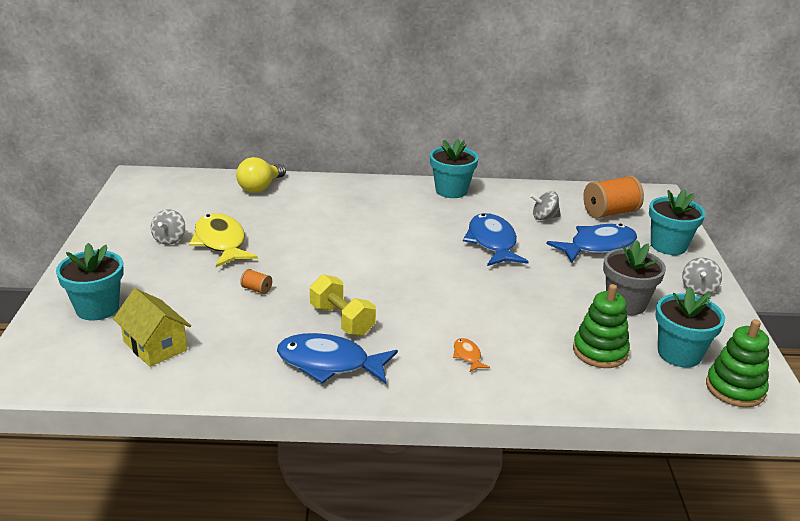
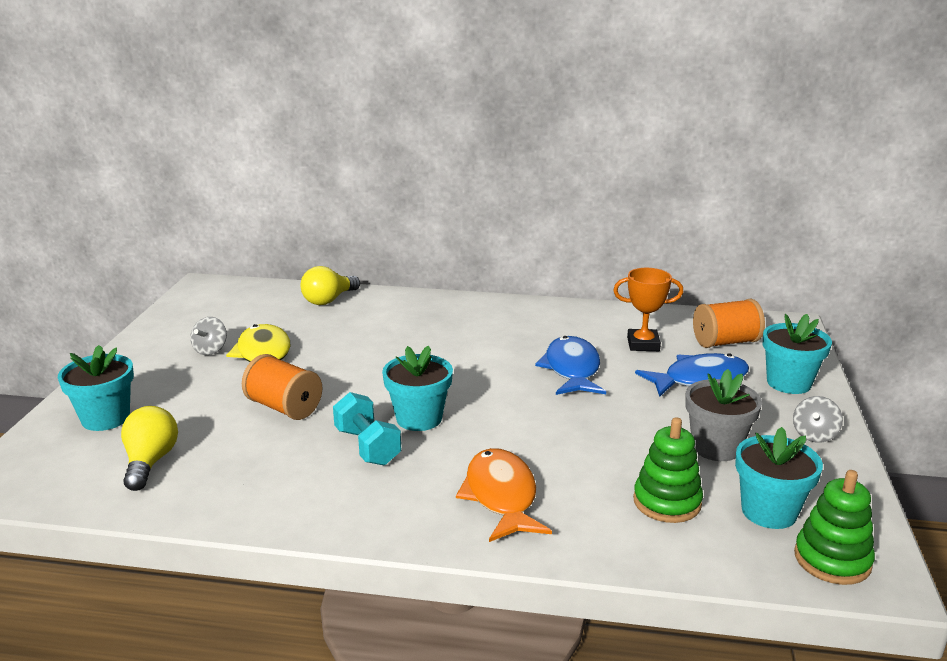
camera: 10 degrees right, 5 degrees down
yellow house [113,288,191,367] -> yellow light bulb [121,406,178,491]
orange spool [240,269,272,294] -> orange spool [242,354,323,420], size x2.21
blue fish [277,333,398,384] -> none
yellow dumbbell [310,274,376,336] -> turquoise dumbbell [333,392,401,465]
turquoise flower pot [430,139,478,198] -> turquoise flower pot moved to [382,346,453,431]
orange fish [453,338,490,372] -> orange fish [456,448,552,542], size x2.28
grey spinning top [530,191,561,220] -> orange trophy [613,268,683,351]

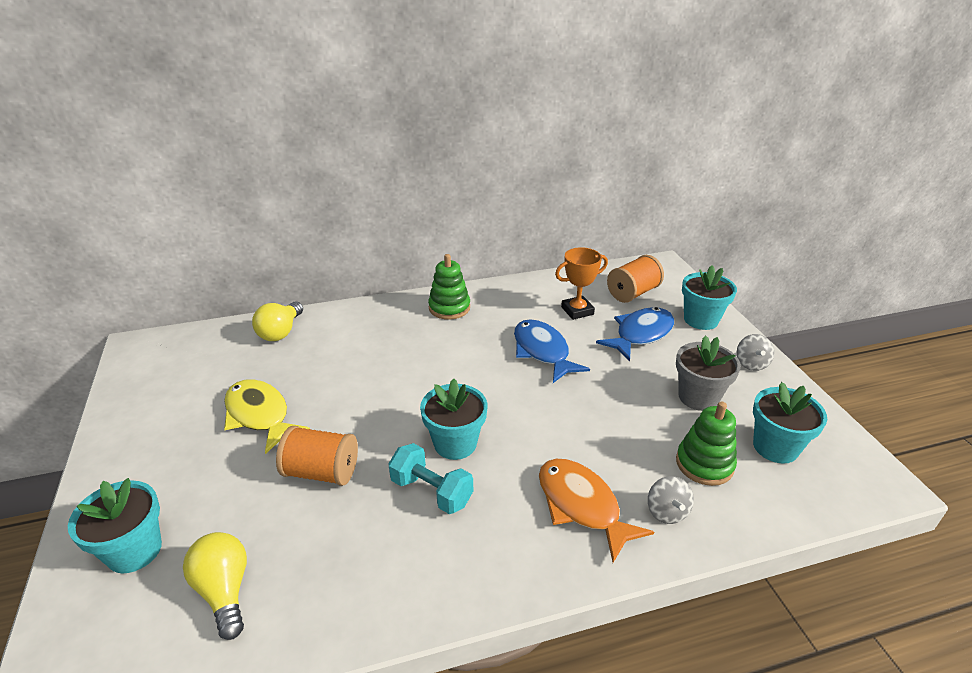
camera: 25 degrees left, 10 degrees up
grey spinning top [190,317,227,355] -> grey spinning top moved to [648,476,694,524]
green stacking toy [794,470,875,585] -> green stacking toy moved to [428,254,470,320]

